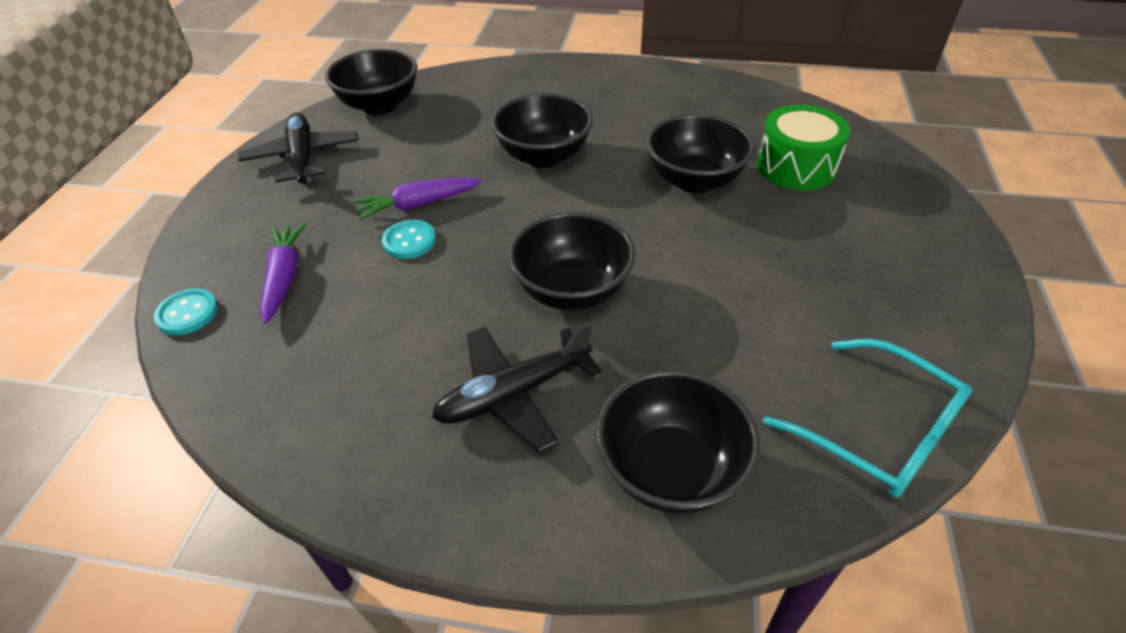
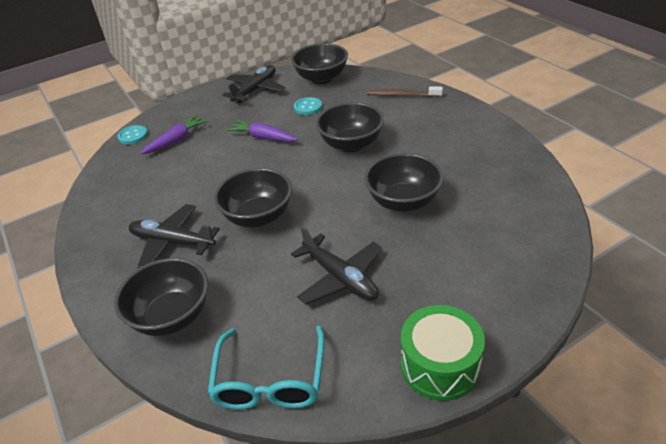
camera: 50 degrees right, 5 degrees down
turquoise button [382,220,436,259] -> turquoise button moved to [294,97,322,115]
green drum [757,105,850,190] -> green drum moved to [401,305,485,401]
none -> black plane [291,226,382,305]
none -> brown toothbrush [367,86,443,97]

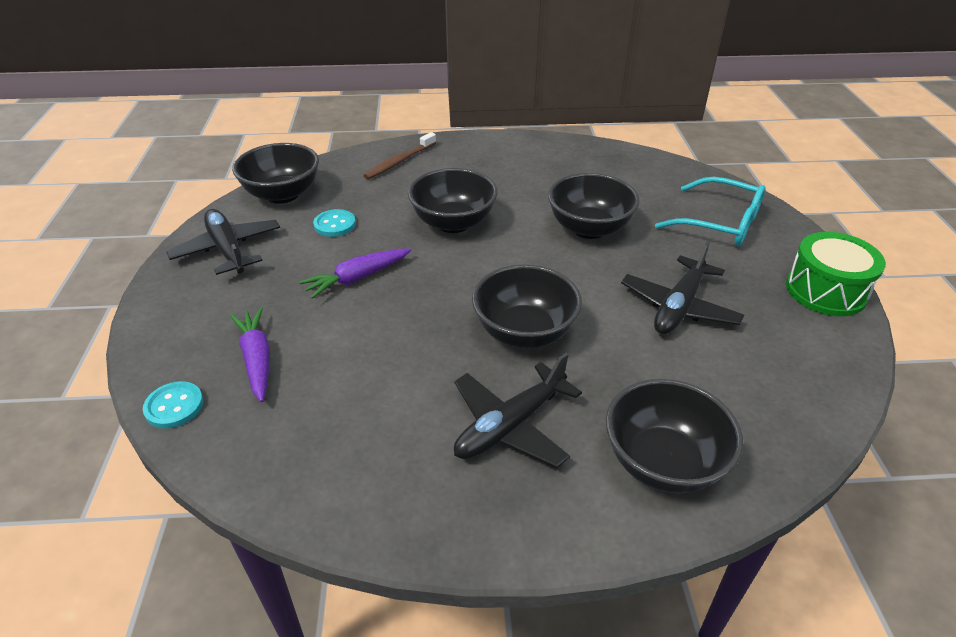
camera: 65 degrees left, 0 degrees up
turquoise glasses [208,326,325,410] -> turquoise glasses moved to [655,177,766,246]
black plane [291,226,382,305] -> black plane turned 135 degrees clockwise [621,240,744,334]

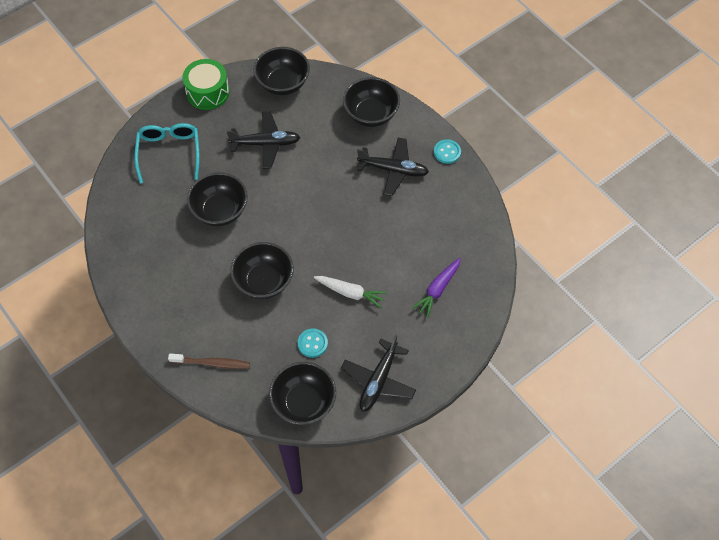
camera: 125 degrees left, 20 degrees up
turquoise button [143,381,203,429] -> turquoise button moved to [434,139,461,164]
purple carrot [299,249,411,299] -> white carrot [314,276,387,308]
black bowl [472,264,582,348] -> black bowl moved to [253,47,310,95]

